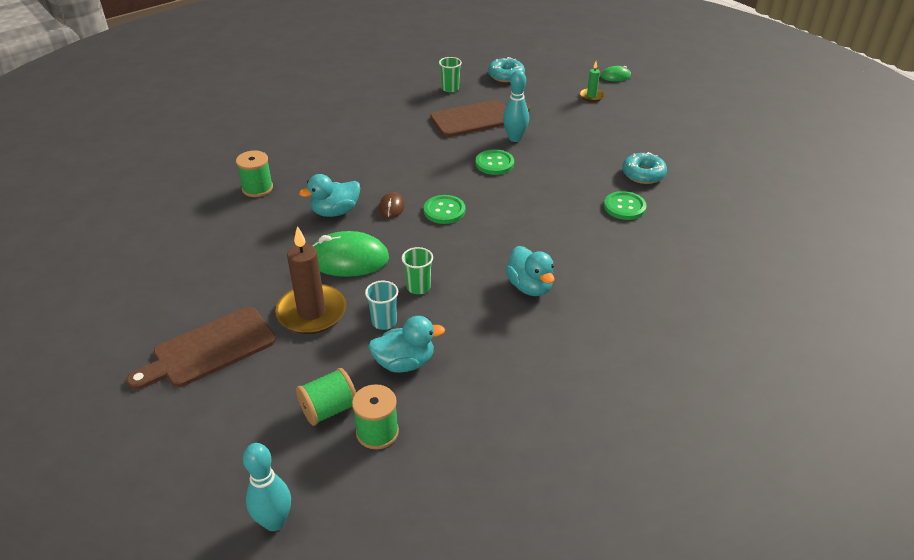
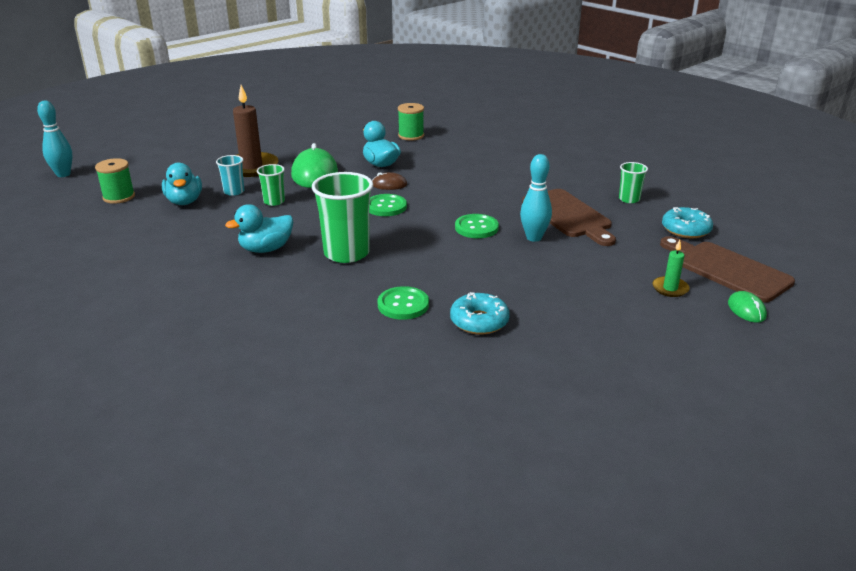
camera: 85 degrees right, 10 degrees down
brown cutting board [126,307,276,390] -> brown cutting board moved to [660,236,795,303]
green spool [296,368,356,426] -> none
none -> green cup [312,172,373,263]

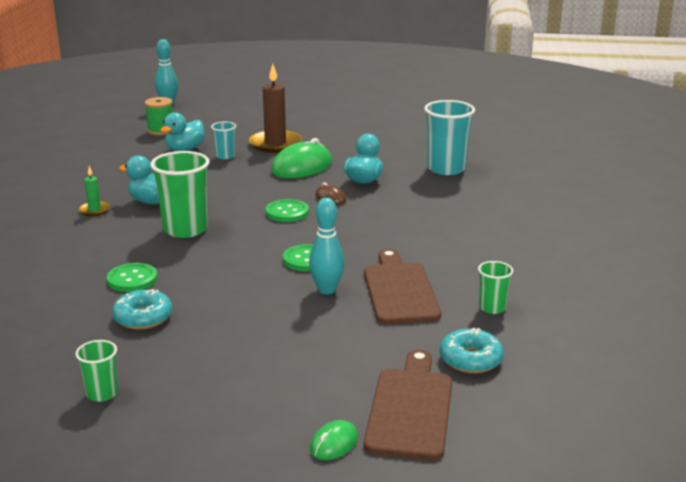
camera: 50 degrees right, 5 degrees down
green cup [257,164,285,206] -> green cup moved to [75,340,118,402]
green spool [398,103,424,141] -> turquoise cup [424,100,475,175]
brown cutting board [522,189,616,246] -> brown cutting board turned 150 degrees clockwise [364,249,441,324]
green candle [652,240,690,297] -> green candle moved to [79,166,110,216]

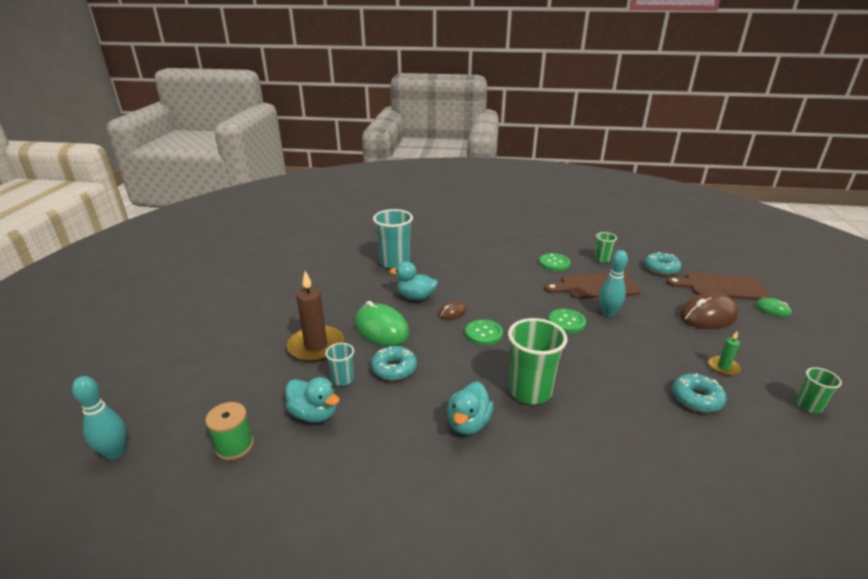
camera: 90 degrees left, 5 degrees up
green candle [79,166,110,216] -> green candle moved to [708,330,741,376]
green button [107,263,158,292] -> green button moved to [539,253,570,271]
none -> turquoise donut [371,346,417,381]
none -> brown mouse [679,293,739,329]

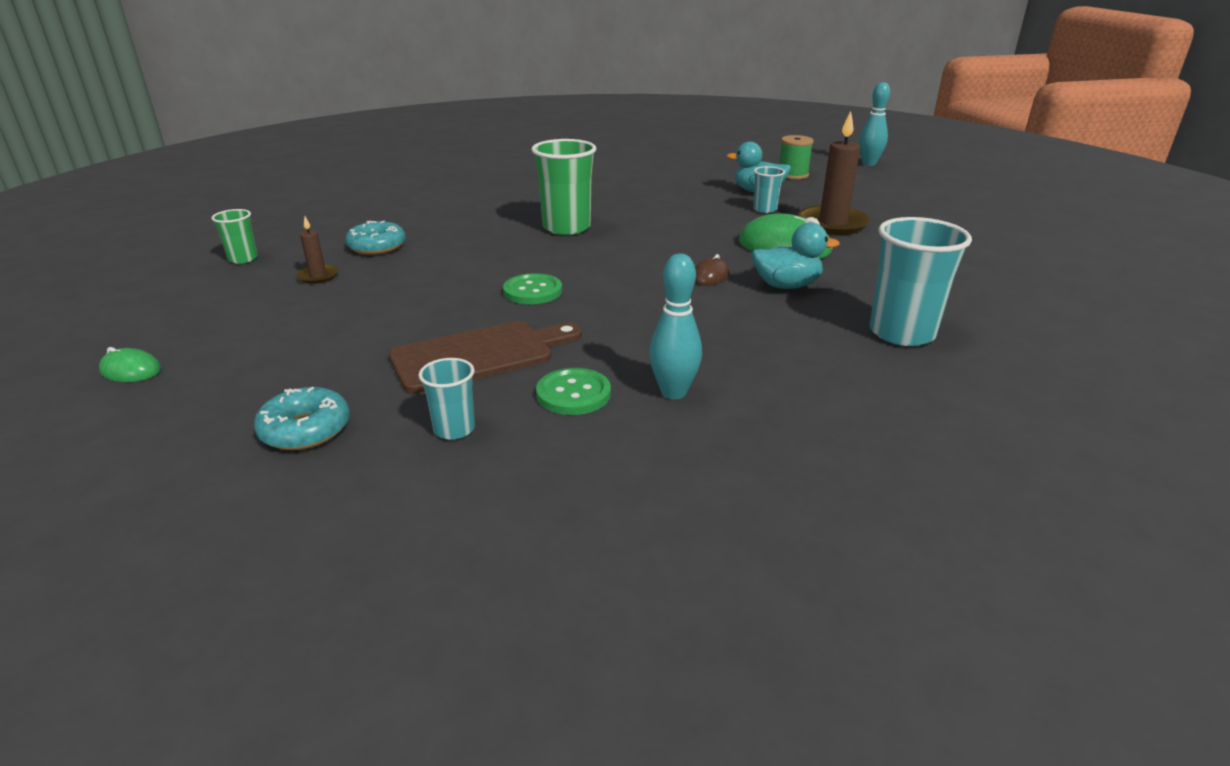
camera: 160 degrees right, 0 degrees up
turquoise donut [371,346,417,381] -> none
turquoise duck [447,382,493,435] -> none
green button [465,320,503,345] -> none
green cup [595,232,617,263] -> turquoise cup [419,358,475,440]
turquoise bowling pin [599,250,628,317] -> turquoise bowling pin moved to [649,253,702,399]
brown cutting board [666,272,771,300] -> none
brown mouse [679,293,739,329] -> none
green candle [708,330,741,376] -> brown candle [296,216,339,284]

